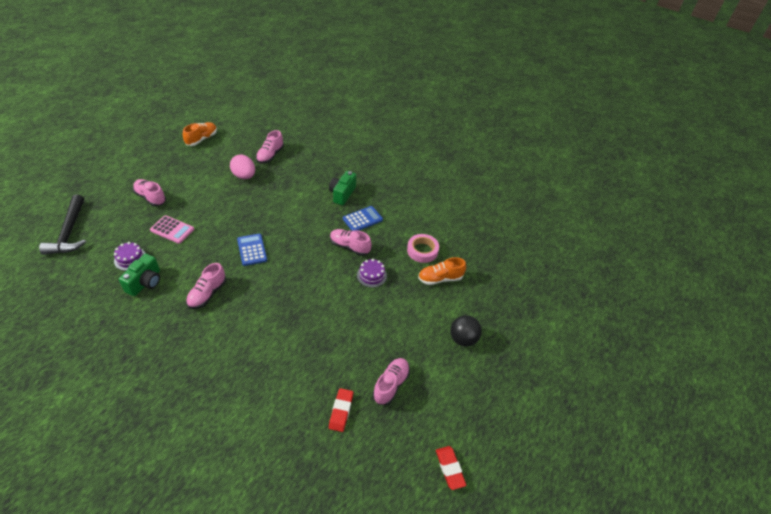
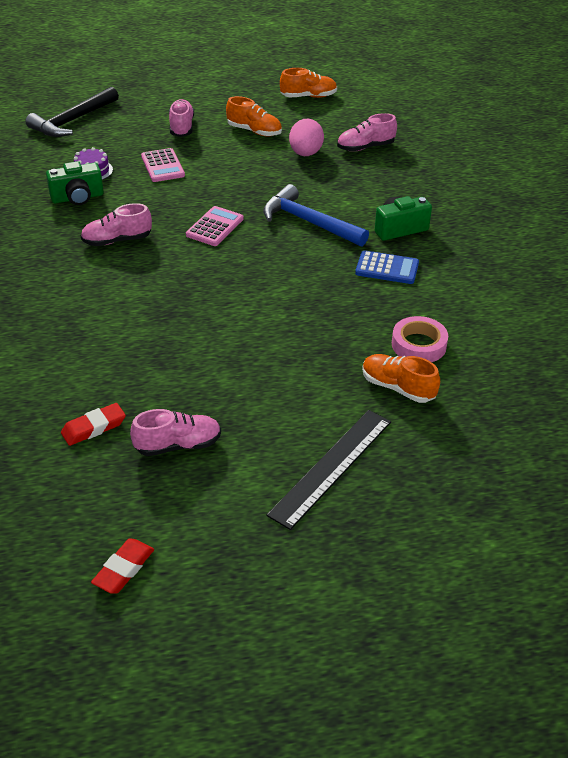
camera: 50 degrees right, 5 degrees down
blue calculator [237,234,267,266] -> pink calculator [186,206,244,246]
pink shoe [330,229,372,256] -> none
purple cake [357,259,387,288] -> none
black ball [450,315,482,347] -> black ruler [267,410,391,530]
none -> orange shoe [226,96,282,137]
none -> blue hammer [263,184,369,247]

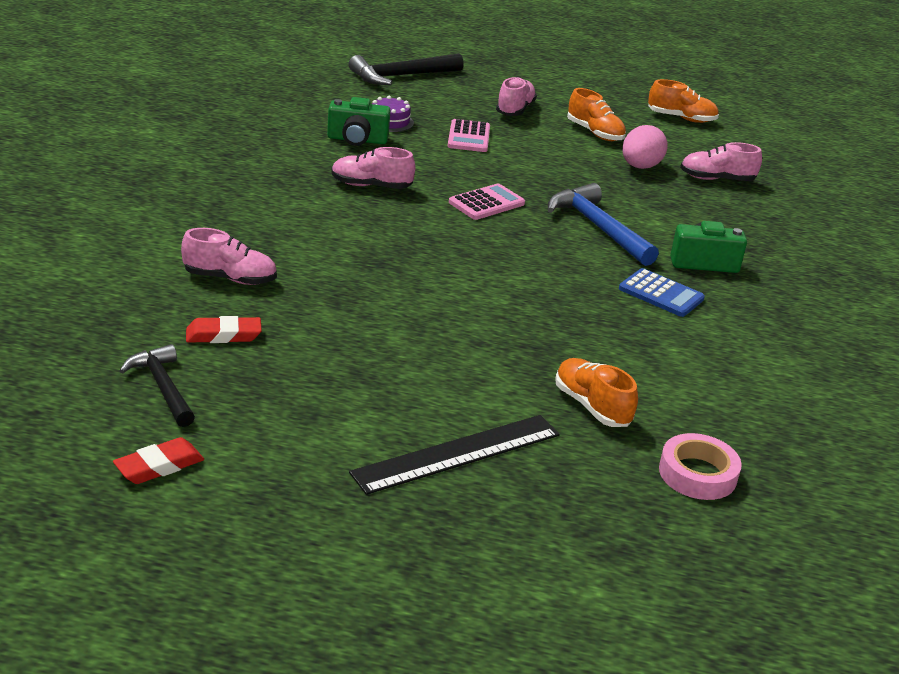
camera: 20 degrees right, 10 degrees down
pink shoe [130,409,221,456] -> pink shoe moved to [181,228,277,285]
pink tape [392,316,448,362] -> pink tape moved to [659,433,742,500]
none -> black hammer [120,344,195,427]

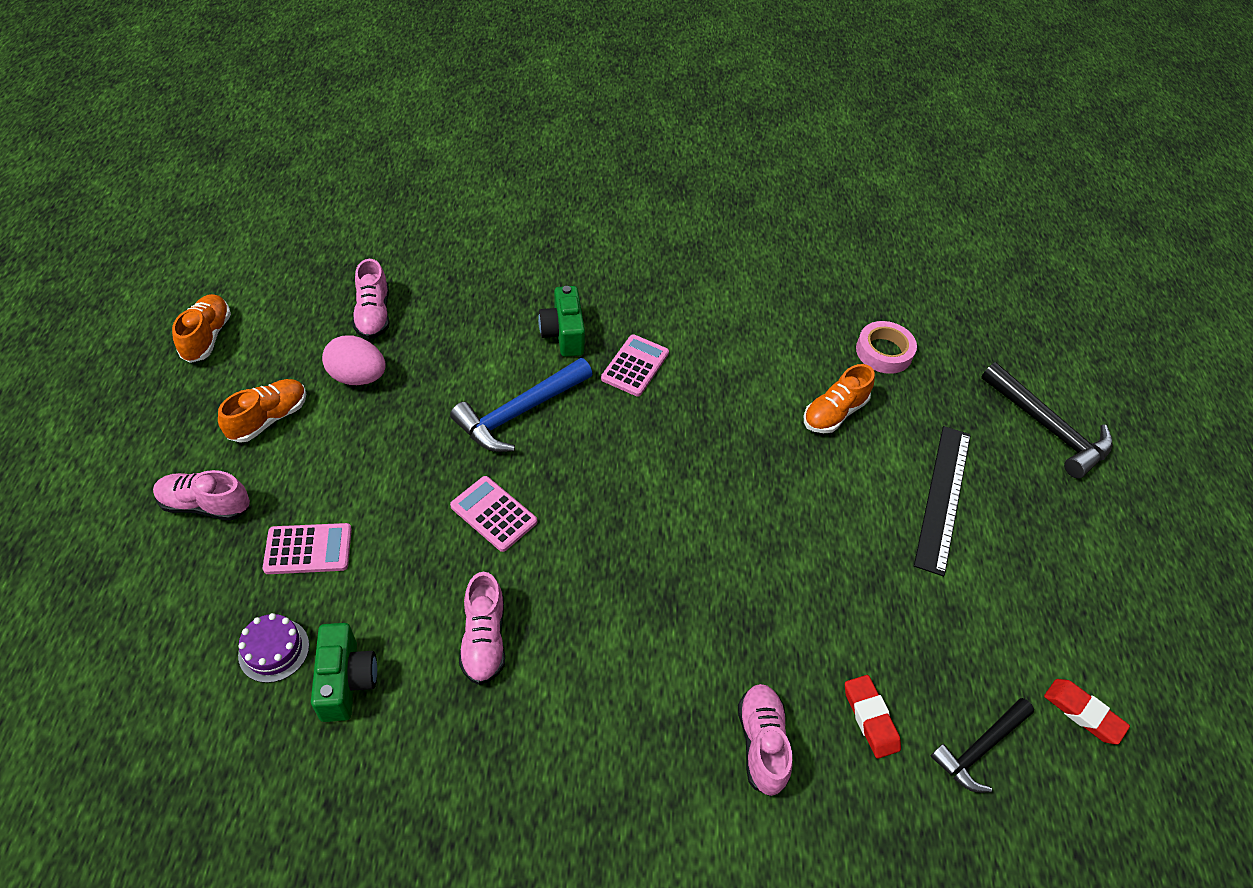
camera: 100 degrees left, 20 degrees up
black hammer [349,53,464,85] -> black hammer moved to [981,362,1113,478]
black ruler [349,415,560,495] -> black ruler turned 60 degrees clockwise [914,426,971,576]
blue calculator [619,268,705,317] -> pink calculator [601,334,669,397]

